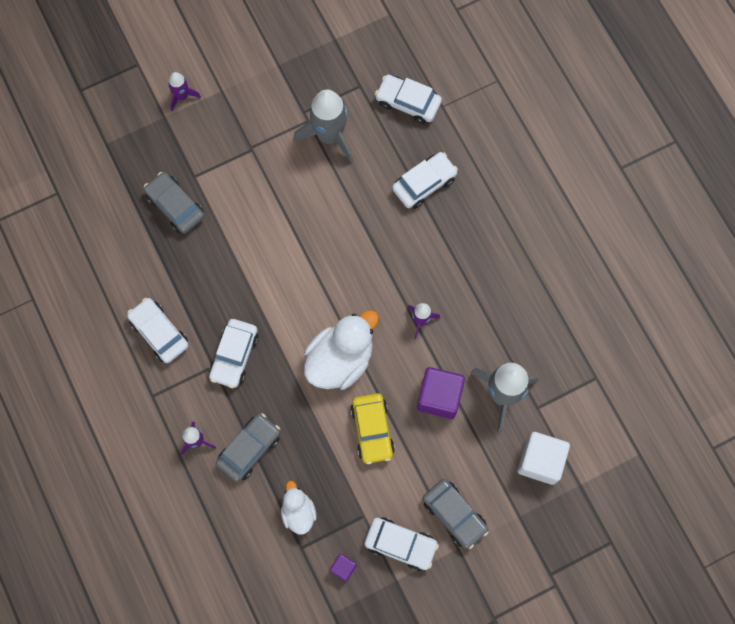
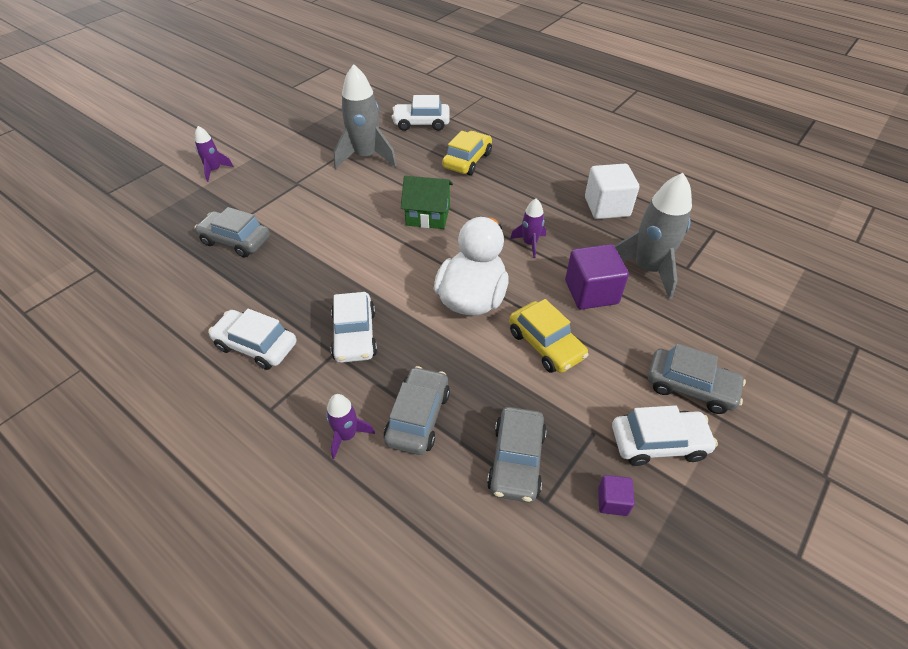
camera: 25 degrees left, 25 degrees down
white duck [281,481,317,534] -> grey car [487,407,547,502]
white car [392,152,458,209] -> yellow car [442,131,492,175]
white cube [517,432,570,485] -> white cube moved to [585,164,639,219]
none -> green house [401,176,453,229]

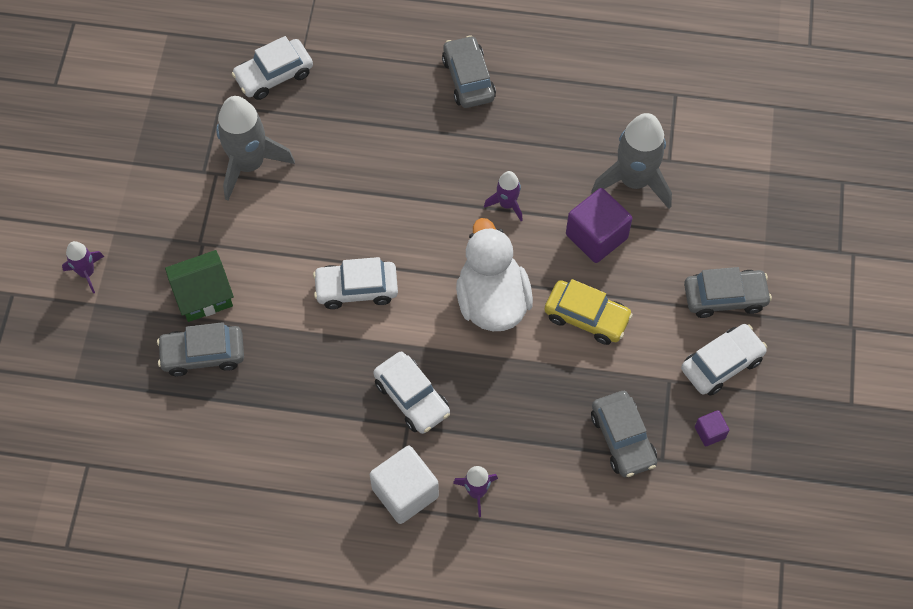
camera: 30 degrees left, 15 degrees up
white car [208,309,296,370] -> white car moved to [313,257,398,309]
grey car [384,366,450,455] -> grey car moved to [442,35,496,108]
green house [401,176,453,229] -> green house moved to [165,250,234,322]
yellow car [442,131,492,175] -> none
white cube [585,164,639,219] -> white cube moved to [370,446,439,524]

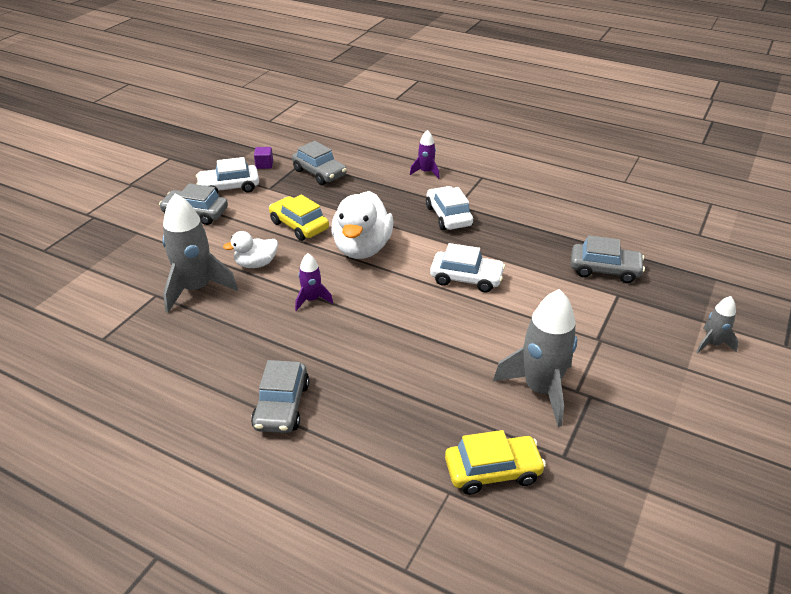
camera: 160 degrees left, 25 degrees down
purple rocket [62,241,104,293] -> grey rocket [696,296,739,353]
green house [165,250,234,322] -> none
white car [232,36,313,100] -> yellow car [445,430,546,495]
white cube [370,446,439,524] -> none
purple cube [566,188,632,263] -> white duck [223,231,278,268]
grey car [591,391,657,477] -> grey car turned 135 degrees clockwise [292,141,347,185]

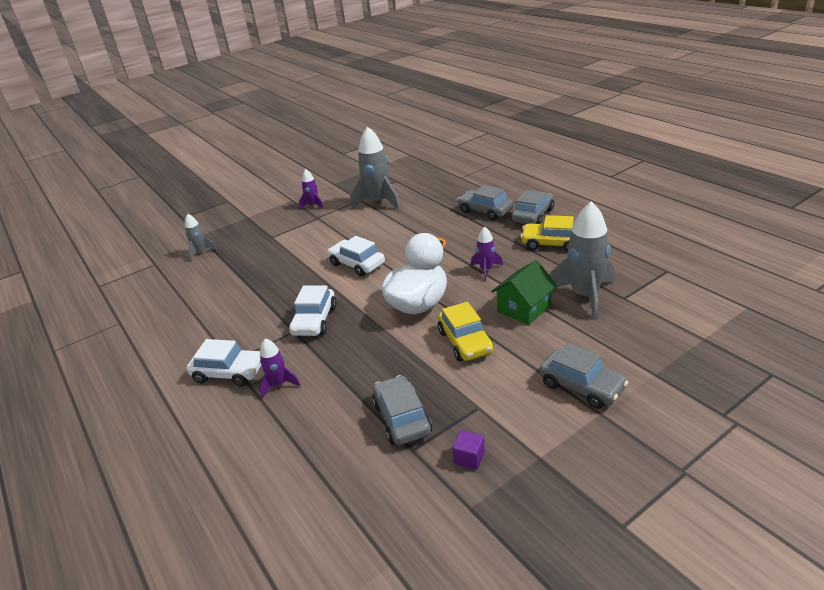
camera: 150 degrees left, 5 degrees down
white car [196,157,259,193] -> white car moved to [186,339,261,387]
white duck [223,231,278,268] -> green house [491,260,557,325]
yellow car [445,430,546,495] -> yellow car moved to [520,215,575,252]
grey car [571,235,645,283] -> grey car moved to [457,185,514,220]
grey rocket [696,296,739,353] -> grey rocket moved to [185,214,217,261]
none -> purple rocket [299,169,324,210]

